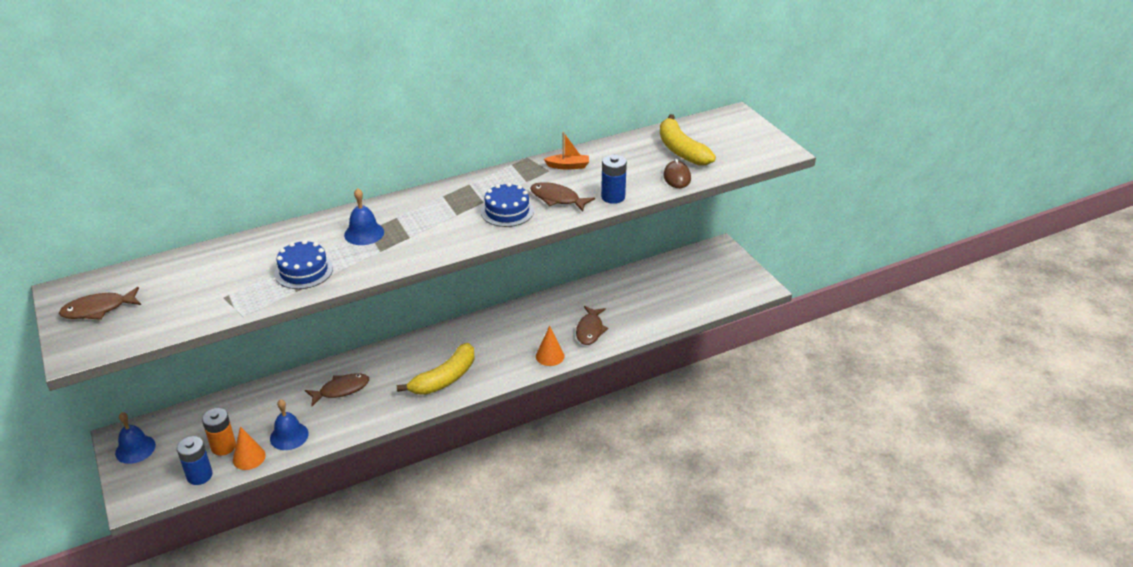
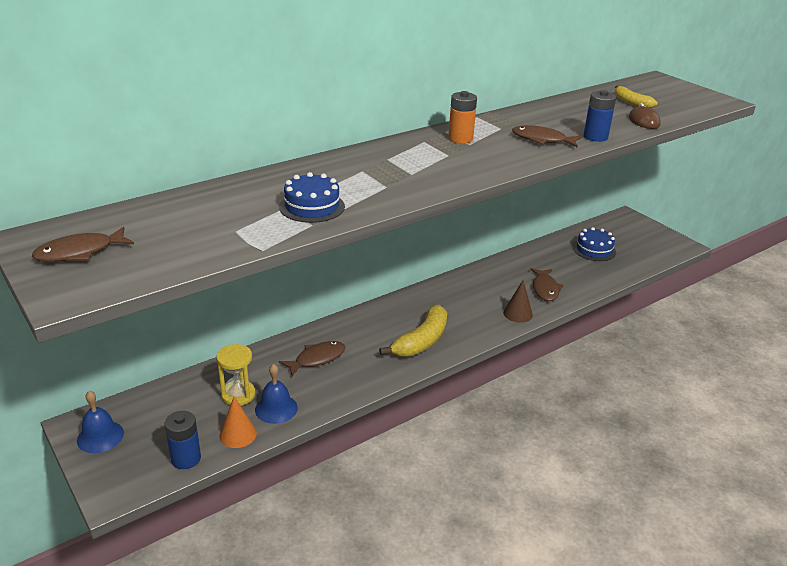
camera: 10 degrees left, 5 degrees down
orange battery [202,408,236,456] -> orange battery moved to [448,91,477,144]
blue bell [344,188,384,245] -> none
blue cake [481,183,534,227] -> blue cake moved to [573,227,616,261]
orange cone [536,326,564,366] -> brown cone [503,280,533,323]
orange boat [544,132,589,170] -> none
yellow banana [660,114,716,166] -> yellow banana [615,85,657,108], size x0.60
none -> yellow hourglass [216,344,255,406]

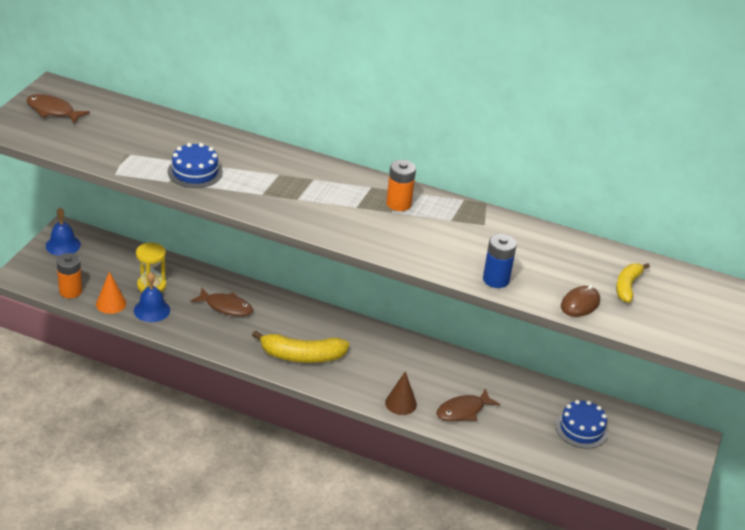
camera: 55 degrees right, 5 degrees up
blue battery [165,411,201,469] -> orange battery [57,253,82,298]
brown fish [512,125,582,147] -> none

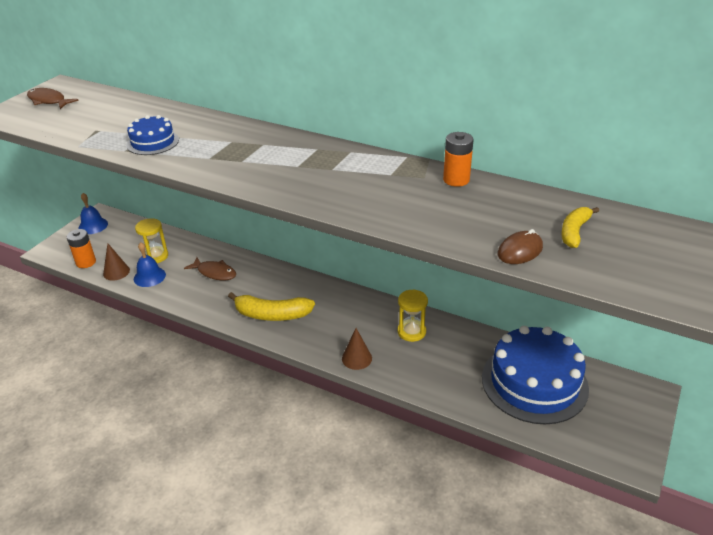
camera: 10 degrees right, 0 degrees up
orange cone [96,271,126,314] -> brown cone [103,244,130,281]
orange battery [386,160,416,211] -> orange battery moved to [443,132,473,187]
brown fish [436,388,500,421] -> none
blue battery [483,234,517,288] -> none
blue cake [555,400,609,449] -> blue cake [482,326,589,424], size x1.98
none -> yellow hourglass [398,289,428,342]

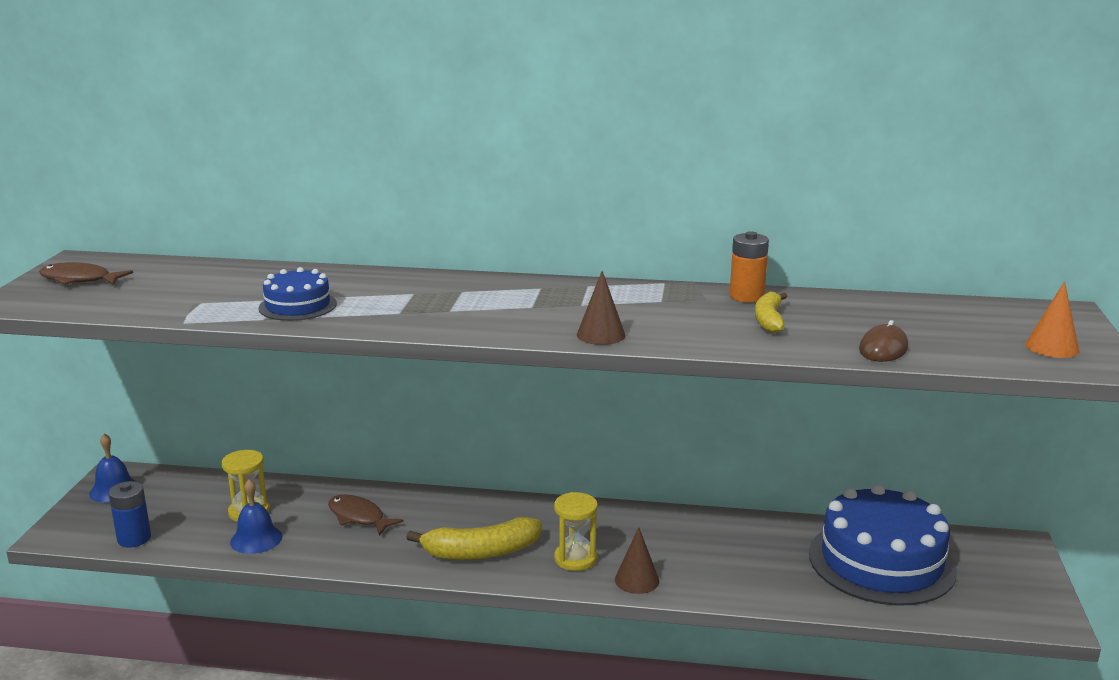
camera: 20 degrees left, 15 degrees down
orange battery [67,229,96,268] -> blue battery [108,481,151,547]
brown cone [103,244,130,281] -> brown cone moved to [577,271,626,345]
brown fish [184,257,236,280] -> brown fish turned 150 degrees counterclockwise [328,495,404,536]
yellow hourglass [398,289,428,342] -> yellow hourglass moved to [554,492,598,571]
yellow banana [561,207,599,248] -> yellow banana moved to [755,292,787,333]
none -> orange cone [1025,281,1079,358]

